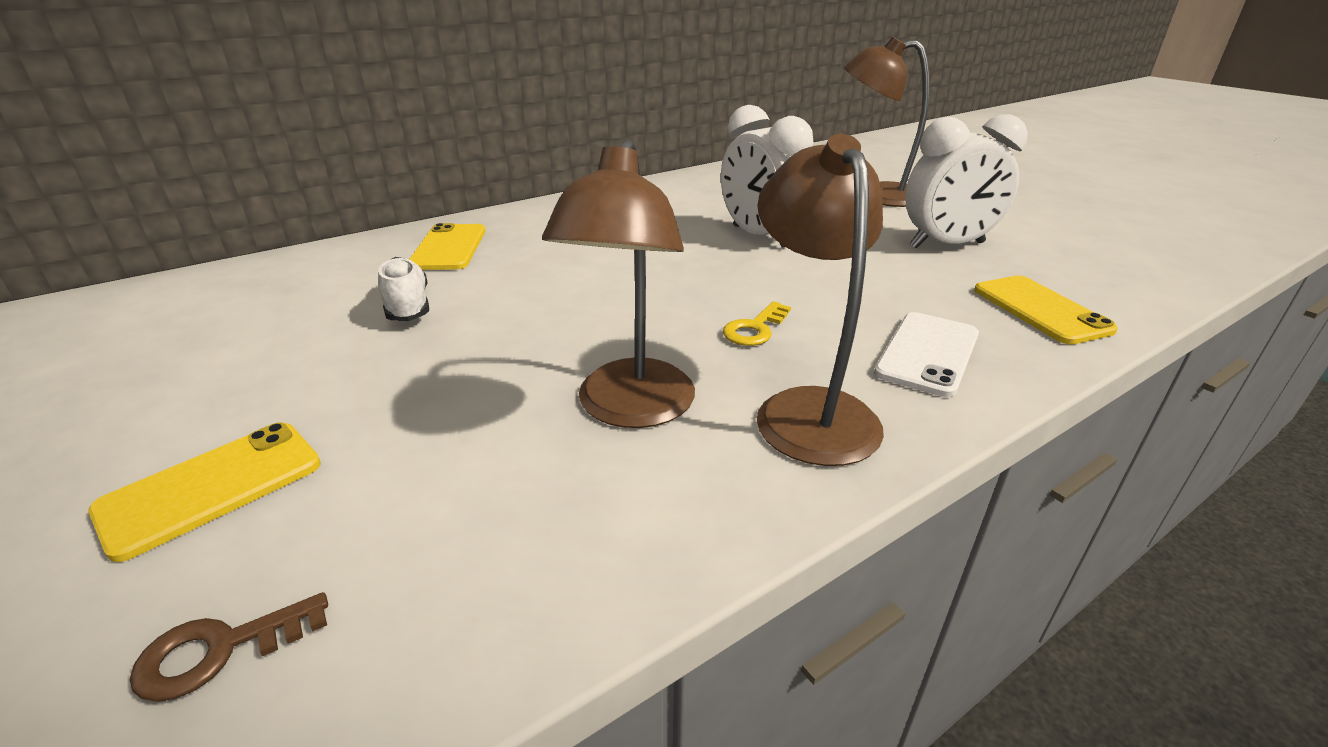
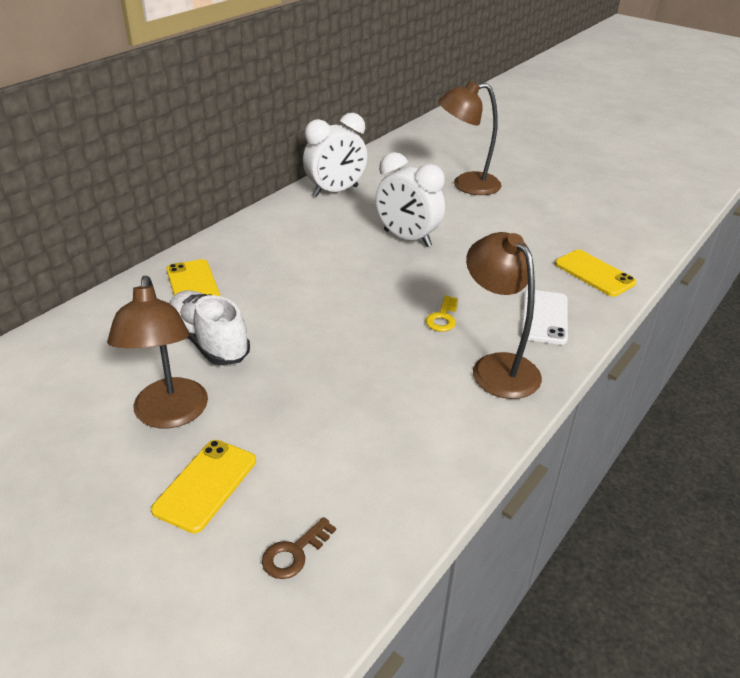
camera: 20 degrees left, 5 degrees up
white shoe [378,257,429,321] -> white shoe [169,291,250,365], size x1.53
brown lamp [542,139,695,428] -> brown lamp moved to [107,275,208,428]
white clock [905,114,1028,248] -> white clock moved to [303,113,367,197]

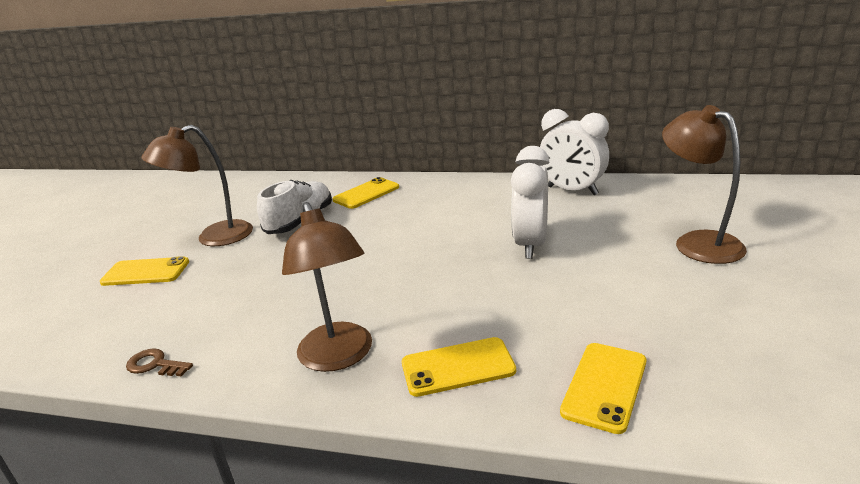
camera: 70 degrees right, 10 degrees down
brown key [262,517,336,579] -> brown key moved to [126,348,193,376]
yellow key [425,295,458,332] -> none
brown lamp [466,232,542,399] -> brown lamp turned 120 degrees clockwise [282,202,372,372]
white phone [521,290,568,345] -> yellow phone [402,337,516,397]

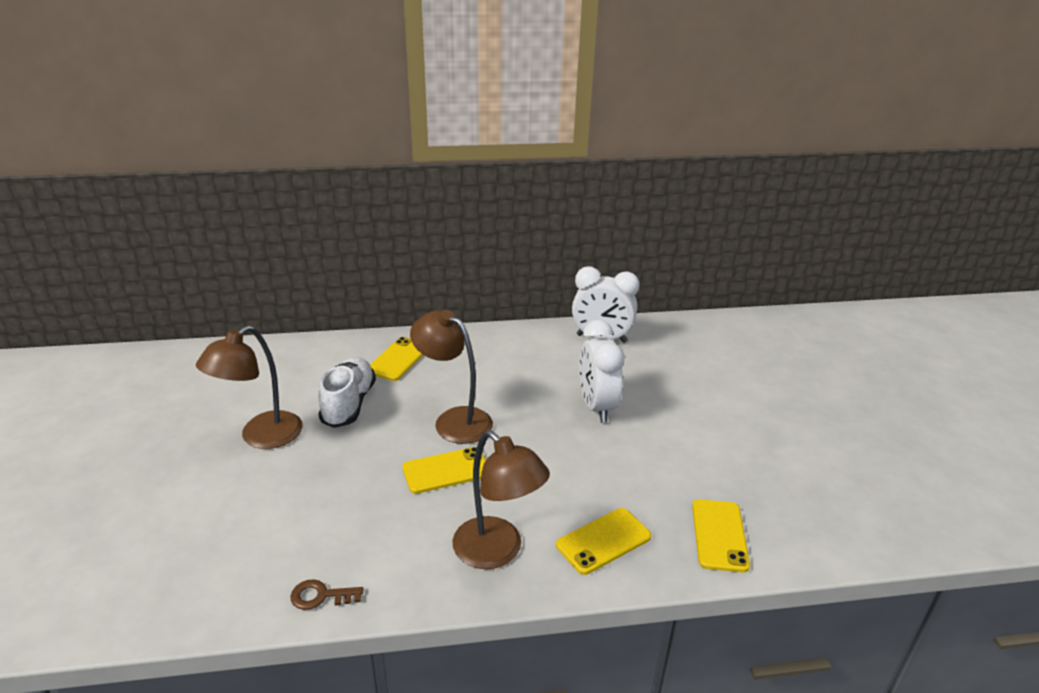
camera: 25 degrees left, 5 degrees up
yellow phone [100,256,189,286] -> yellow phone moved to [403,447,486,494]
brown lamp [662,105,747,264] -> brown lamp moved to [410,310,493,444]

